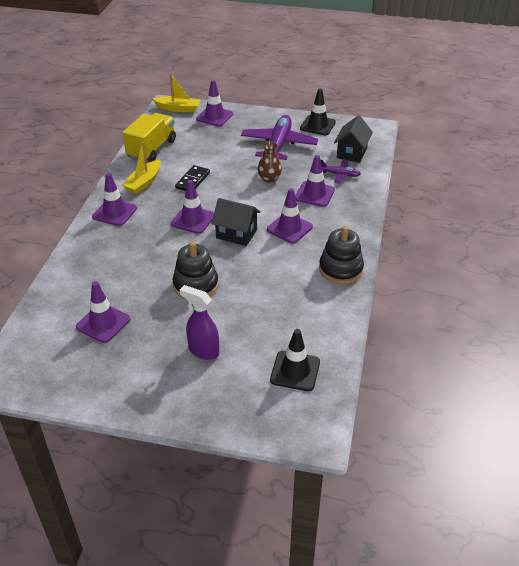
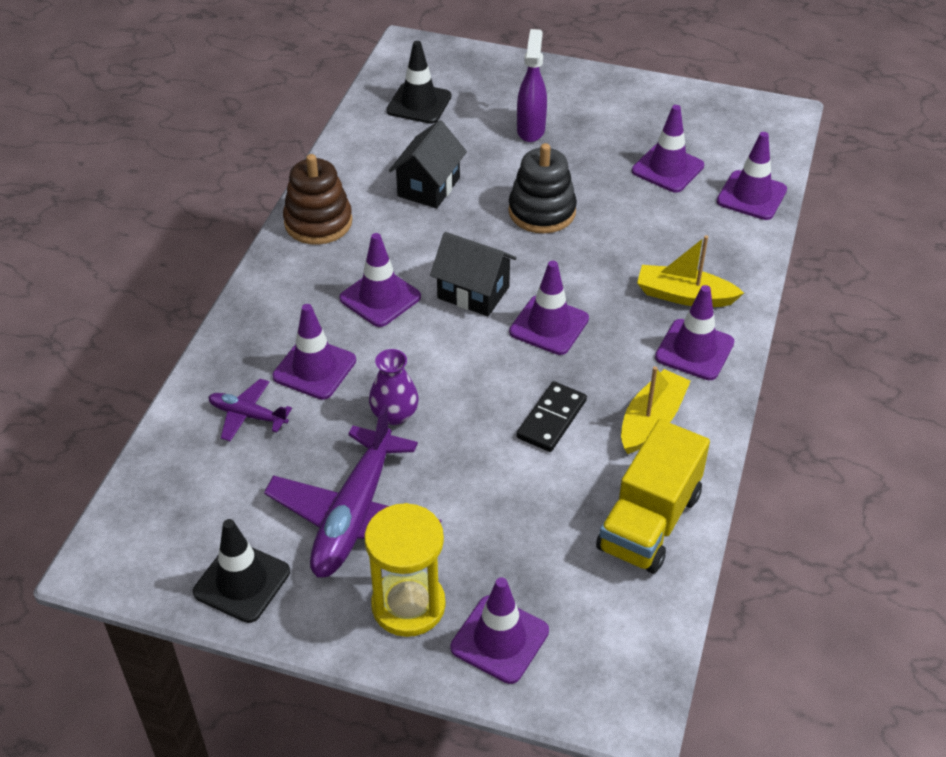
camera: 175 degrees left, 5 degrees up
yellow boat [153,73,201,113] -> yellow boat moved to [637,235,744,307]
purple spray bottle [180,285,219,360] -> purple spray bottle turned 120 degrees counterclockwise [517,29,547,142]
brown vase [258,141,282,183] -> purple vase [369,349,419,425]
black stacking toy [319,226,364,284] -> brown stacking toy [283,154,352,245]
black house [334,115,373,163] -> black house moved to [389,120,467,208]
none -> yellow hourglass [364,503,446,637]
none -> purple traffic cone [717,132,787,220]

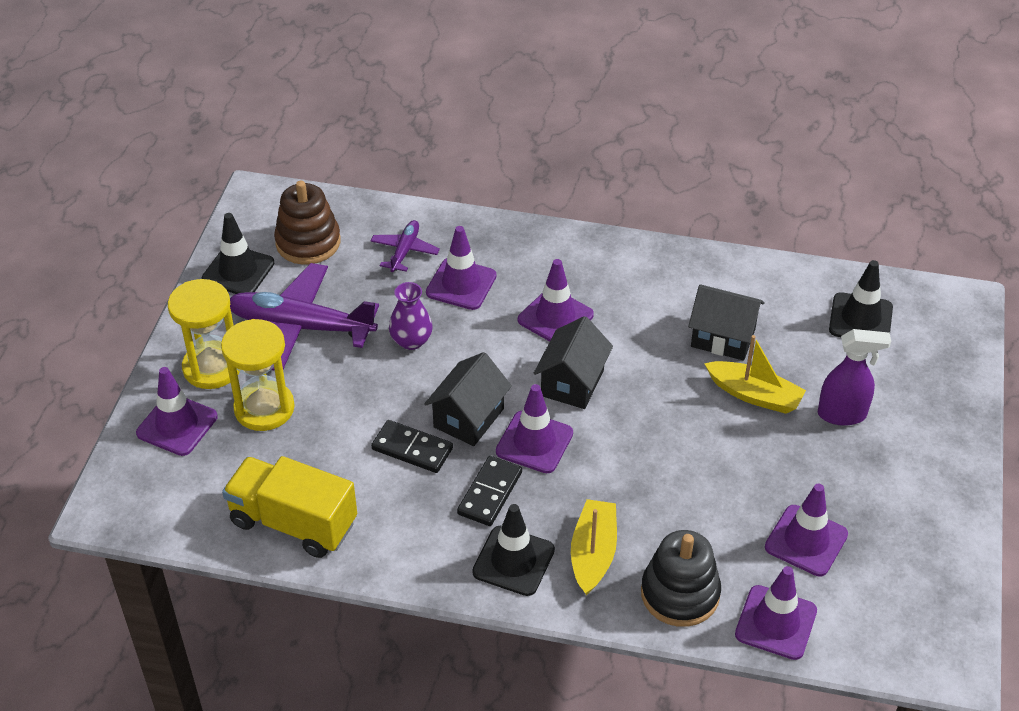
camera: 85 degrees right, 0 degrees up
brown stacking toy [283,154,352,245] -> brown stacking toy moved to [274,181,341,265]
black stacking toy [508,143,577,233] -> black stacking toy moved to [641,530,721,627]
yellow boat [621,366,691,454] -> yellow boat moved to [704,335,806,414]
purple traffic cone [655,285,734,380] -> black traffic cone [472,504,555,596]
none -> yellow hourglass [221,319,295,431]
none -> black house [424,352,512,446]
none -> black domino [457,456,522,526]

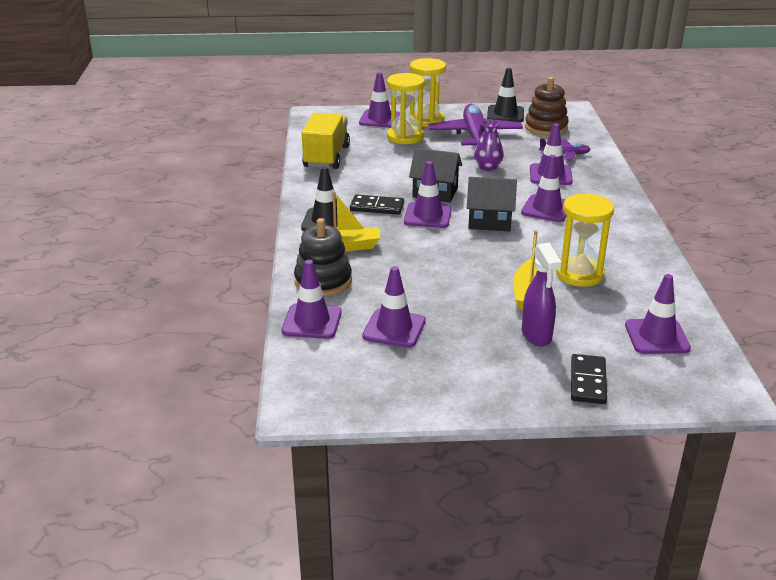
camera: 75 degrees right, 15 degrees down
black domino [371,420,453,473] -> black domino moved to [571,354,607,404]
black house [688,284,765,361] -> yellow hourglass [556,193,614,287]
black traffic cone [829,260,893,337] -> purple traffic cone [625,274,691,354]

